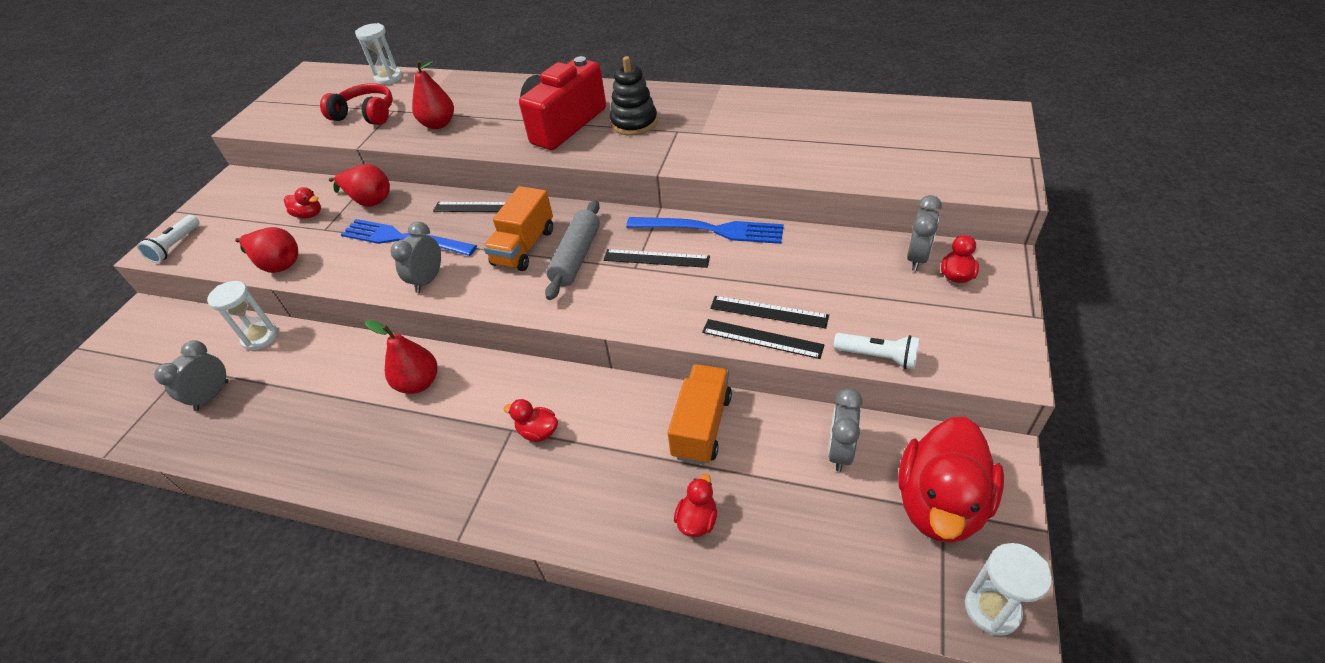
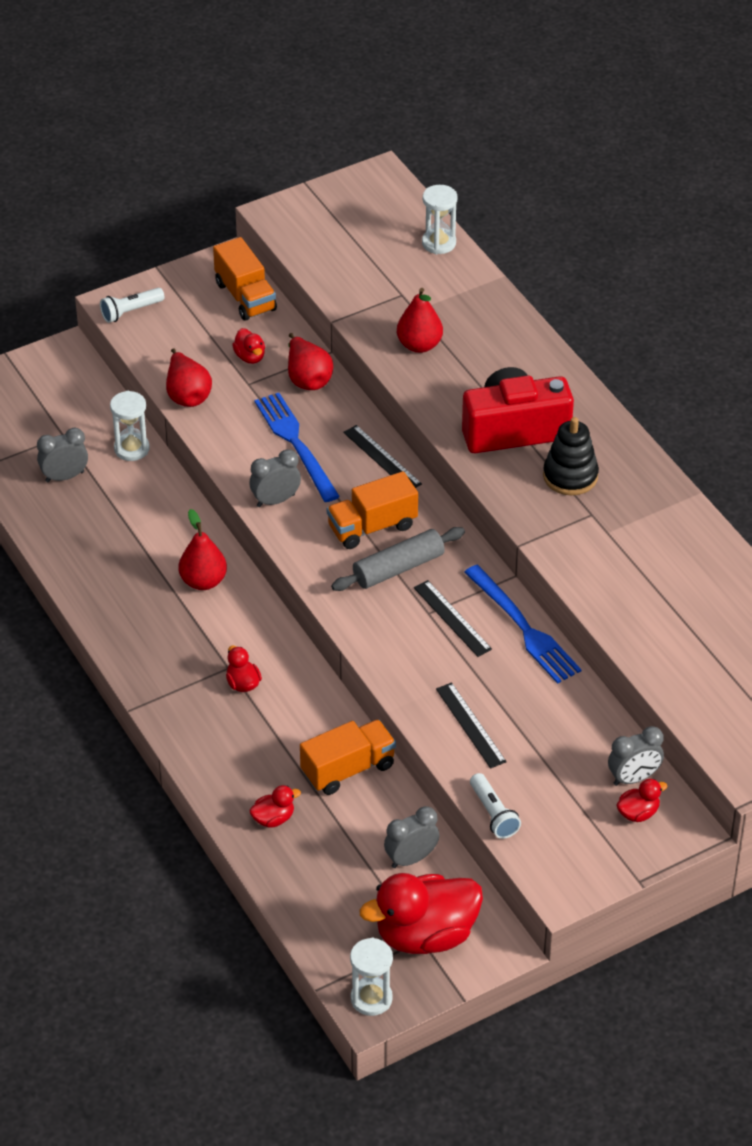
camera: 40 degrees right, 0 degrees up
red headphones [320,83,393,125] -> none
black ruler [702,319,824,359] -> none
none -> orange truck [213,237,277,321]

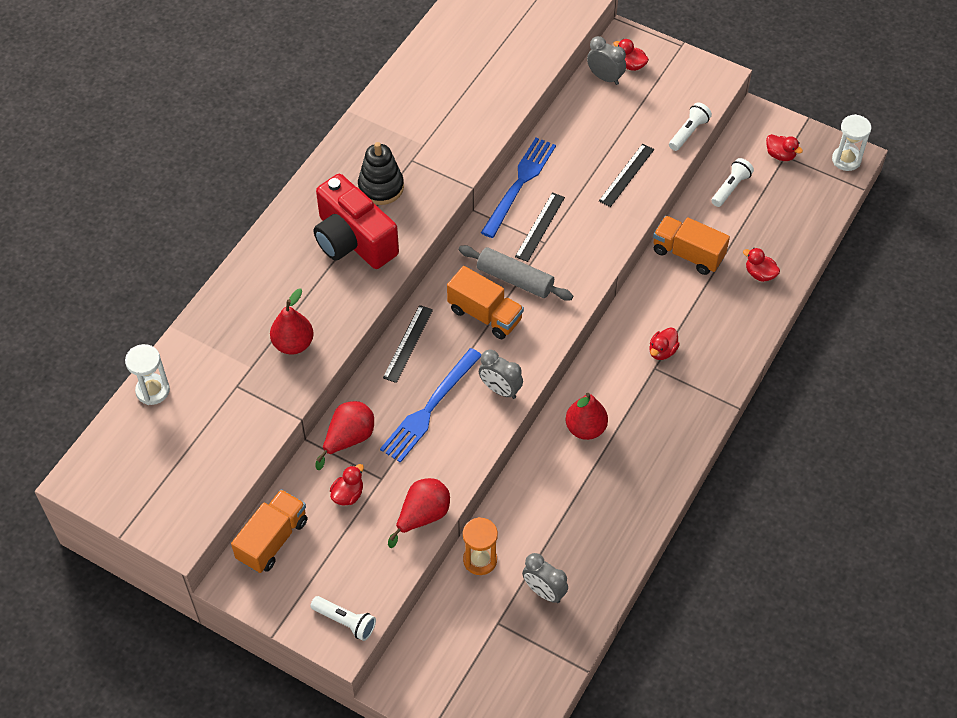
camera: 120 degrees left, 10 degrees up
white hourglass [110,391,150,461] -> orange hourglass [463,517,498,575]
red duck [360,873,483,954] -> red duck [766,134,803,161], size x0.44
grey clock [384,806,439,868] -> white flashlight [711,158,754,207]

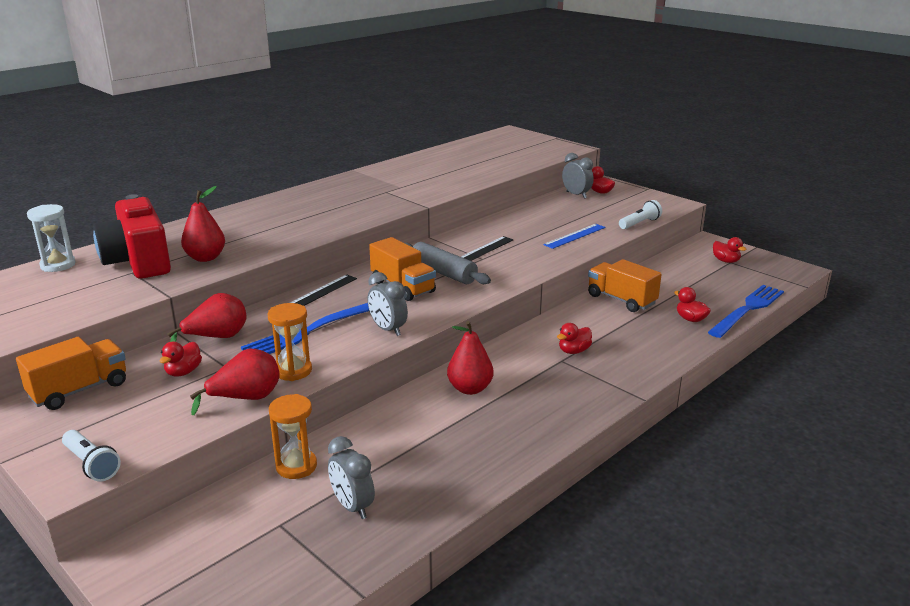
camera: 15 degrees right, 30 degrees down
red camera [313,174,399,269] -> red camera moved to [93,194,171,279]
red duck [330,464,364,506] -> red duck turned 150 degrees clockwise [160,341,202,377]
black stacking toy [358,142,404,205] -> none
blue fork [481,138,556,238] -> blue fork moved to [708,285,784,338]
black ruler [599,144,654,207] -> blue ruler [543,224,605,249]
white flashlight [711,158,754,207] -> none
white hourglass [832,114,871,171] -> none
none -> orange hourglass [267,303,312,381]

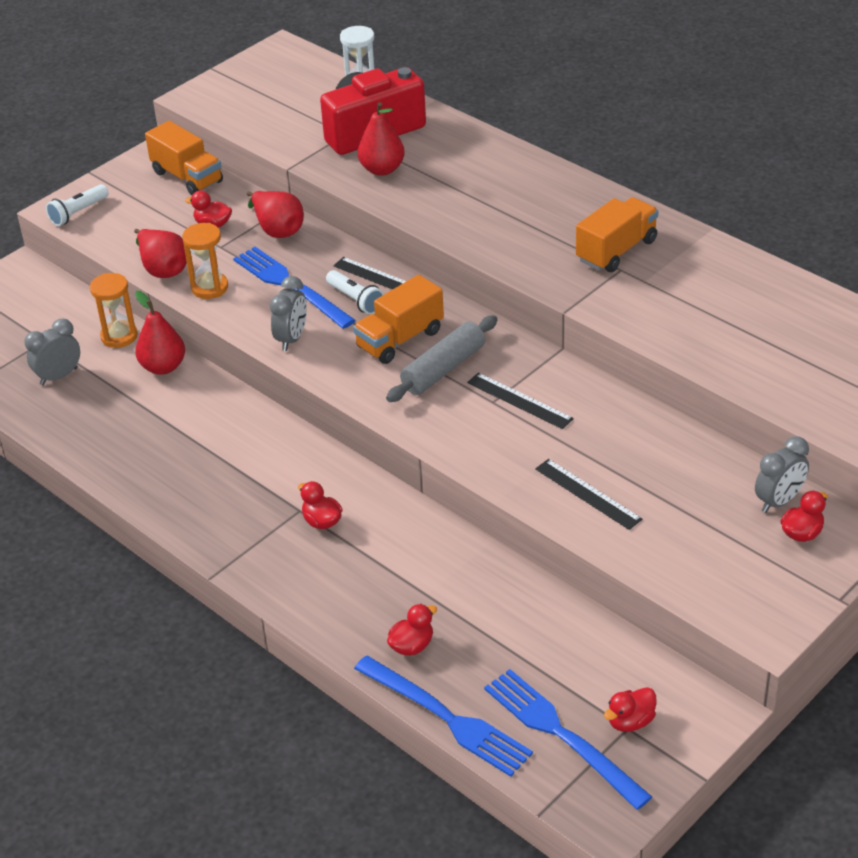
camera: 90 degrees right, 15 degrees up
grey clock [368,272,408,336] -> grey clock turned 150 degrees clockwise [270,276,307,351]
red pear [447,321,494,395] -> red pear moved to [135,291,185,375]
blue ruler [543,224,605,249] -> black ruler [535,459,642,530]
orange truck [588,259,662,312] -> orange truck moved to [576,197,658,272]
white flashlight [619,200,662,229] -> white flashlight moved to [326,270,384,315]
none -> blue fork [484,669,652,810]

